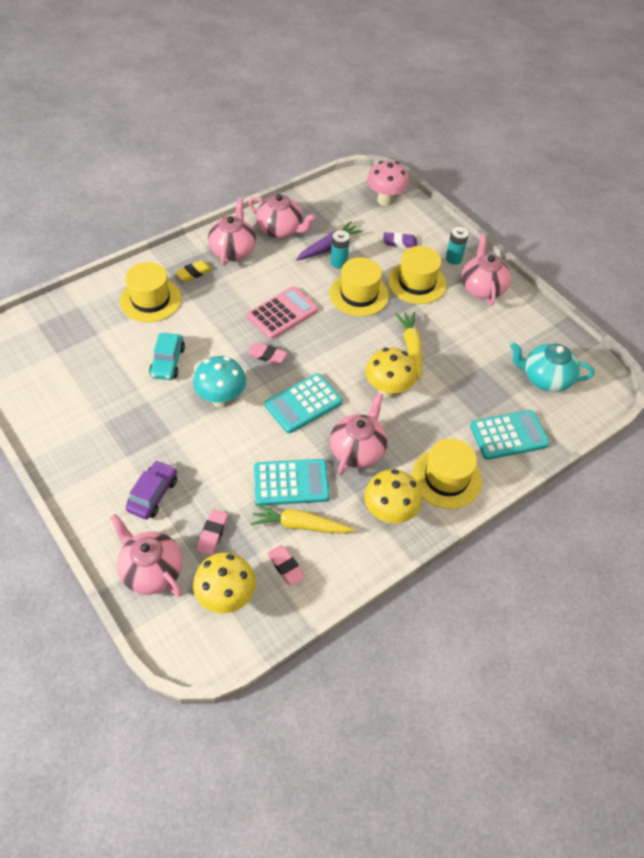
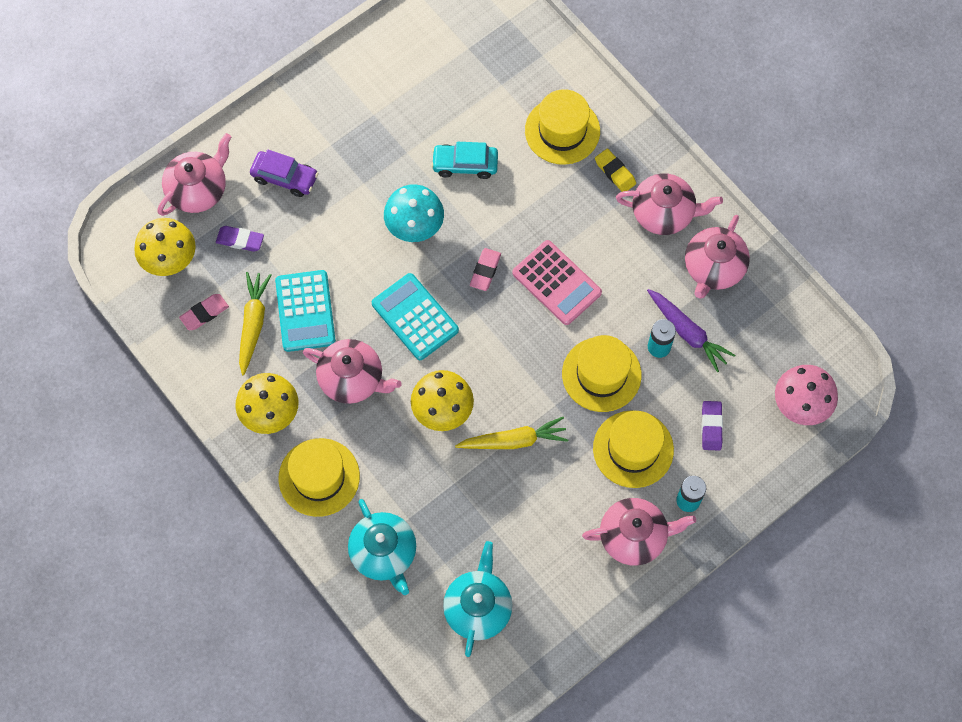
camera: 90 degrees right, 15 degrees up
pink eraser [197,509,228,556] -> purple eraser [216,226,264,252]
turquoise calculator [470,410,550,460] -> turquoise teapot [348,499,416,595]

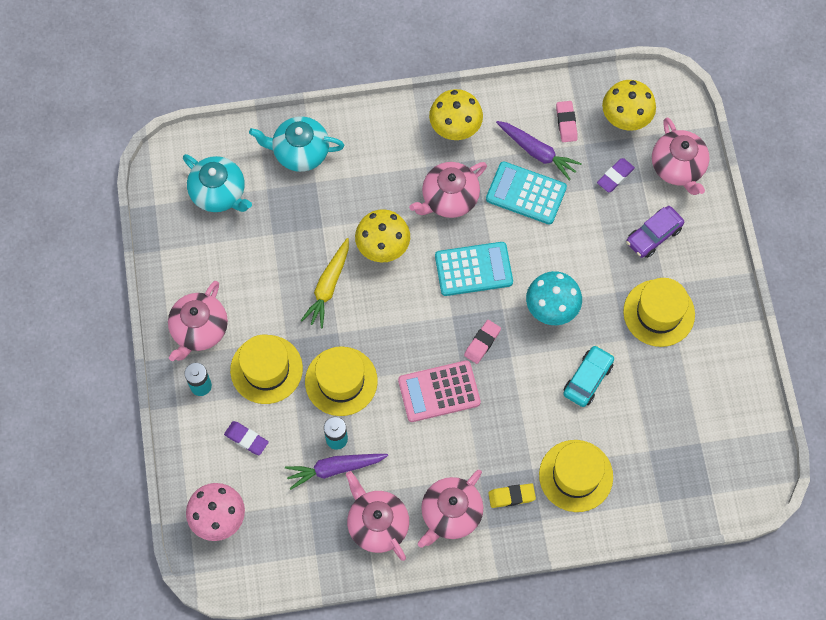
camera: 120 degrees right, 0 degrees up
yellow carrot [239,272,272,375] -> purple carrot [496,121,582,181]
yellow hat [279,438,360,517] -> yellow hat moved to [623,278,695,347]
pink eraser [470,248,501,291] -> pink eraser turned 75 degrees clockwise [464,320,501,364]

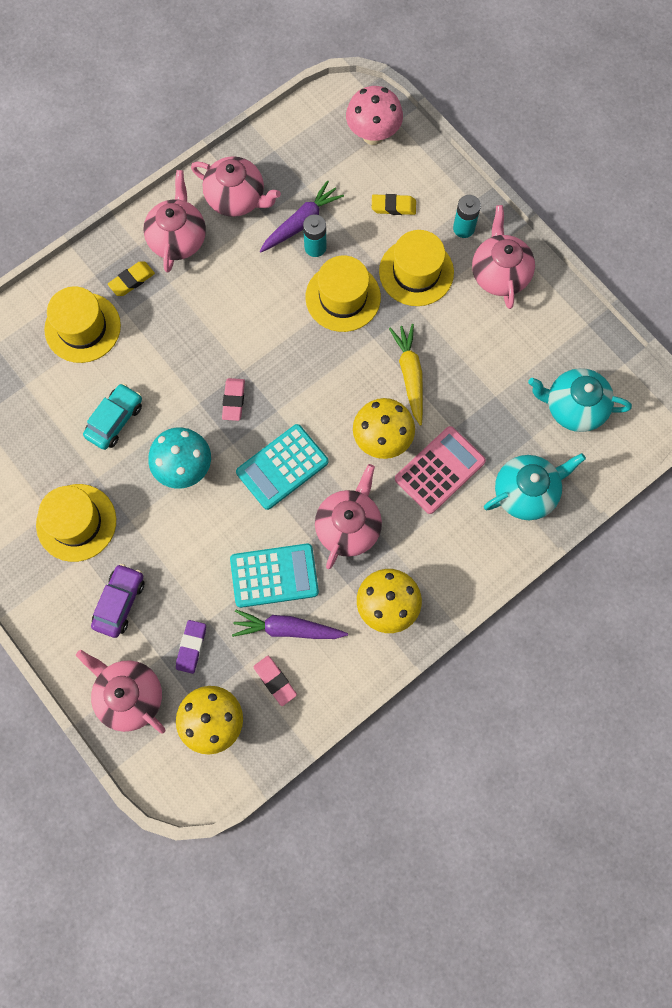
camera: 150 degrees right, 5 degrees up
purple eraser [224,421,269,455] -> yellow eraser [372,194,416,215]
pink calculator [398,360,481,422] -> pink calculator moved to [395,426,486,514]
turquoise car [563,345,614,407] -> turquoise car turned 150 degrees counterclockwise [83,383,142,450]

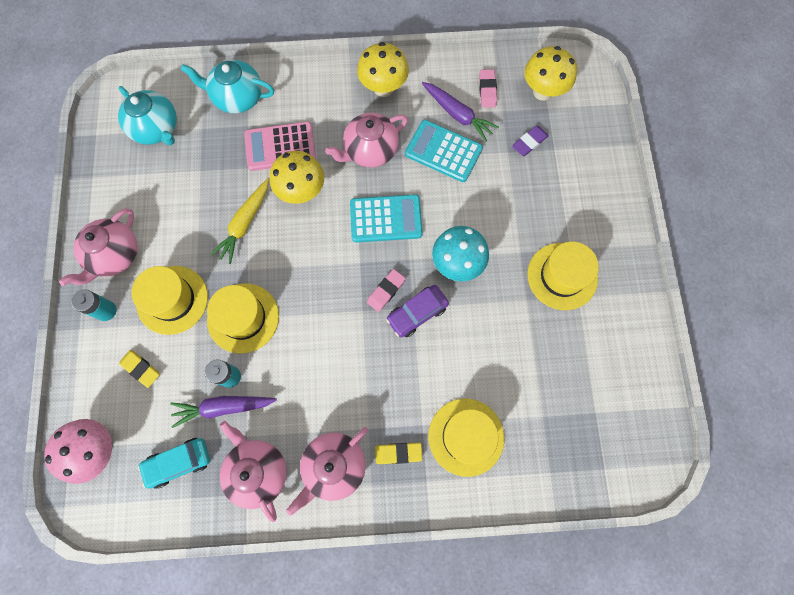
camera: 145 degrees left, 0 degrees up
pink teapot [76,650,165,733] -> none
turquoise car [83,383,142,450] -> turquoise car moved to [138,438,210,489]
purple car [91,564,145,638] -> purple car moved to [386,285,449,337]

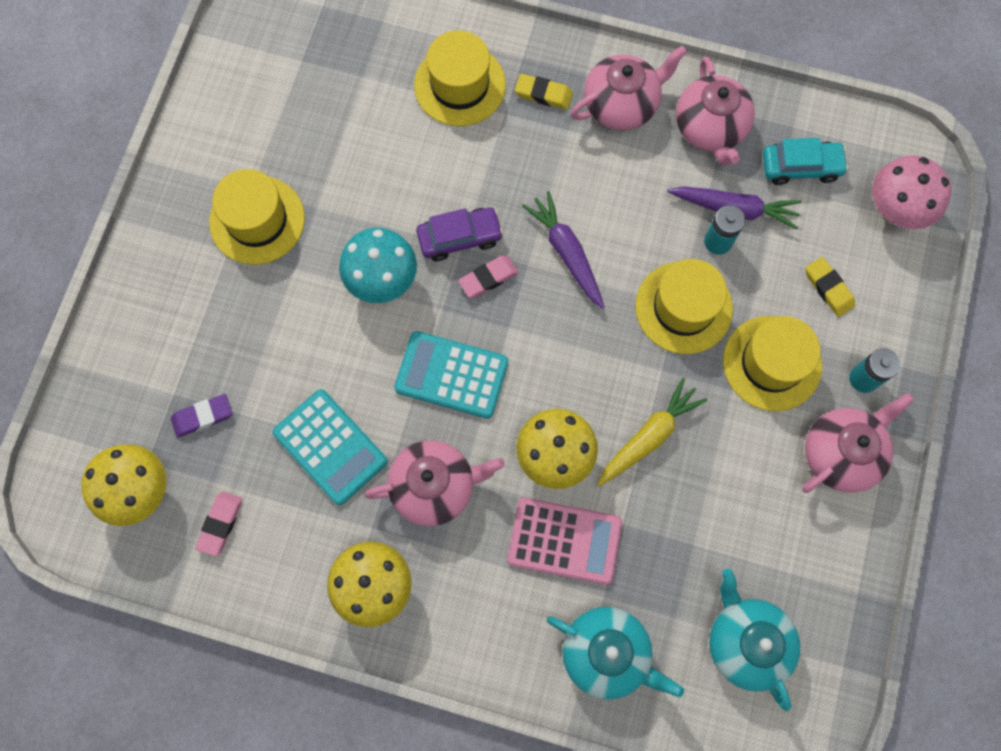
camera: 160 degrees left, 0 degrees up
purple carrot [422,82,499,142] -> purple carrot moved to [522,191,605,309]

